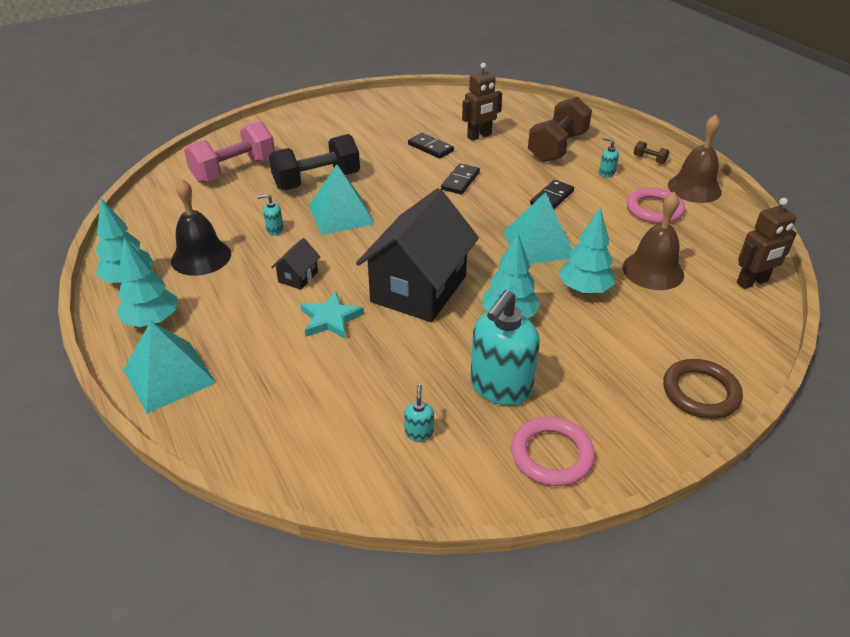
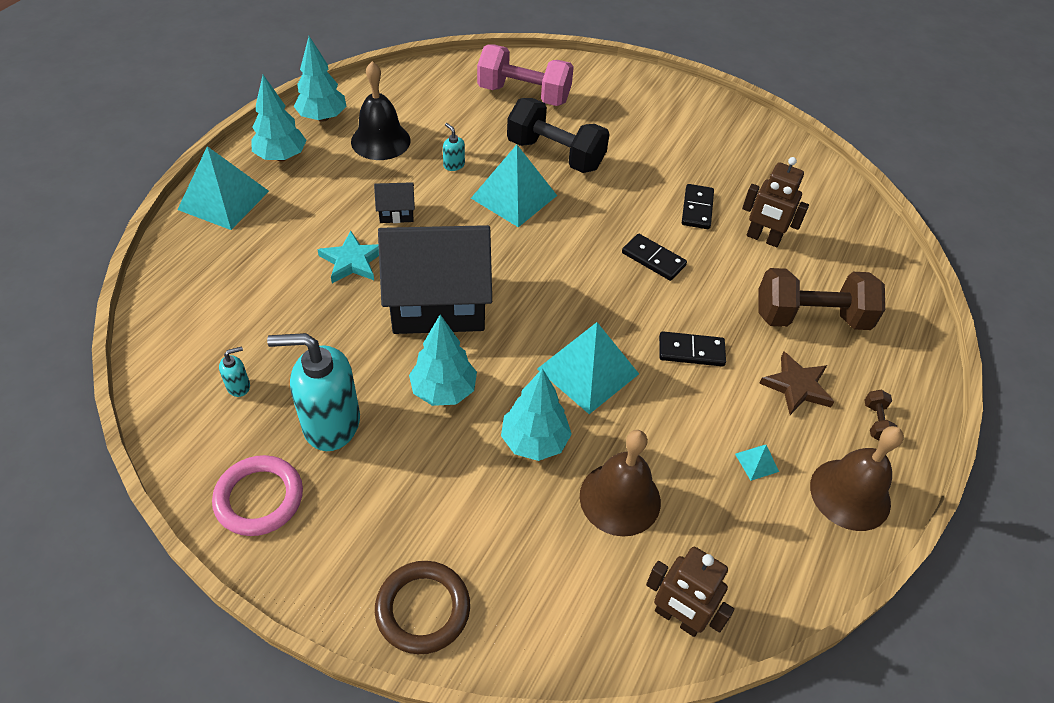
camera: 55 degrees right, 10 degrees up
black domino [441,163,480,194] -> black domino turned 45 degrees clockwise [622,234,687,281]
turquoise soap dispenser [599,137,619,177] -> brown star [759,352,834,415]
pink ring [627,187,685,224] -> turquoise pyramid [735,445,779,481]

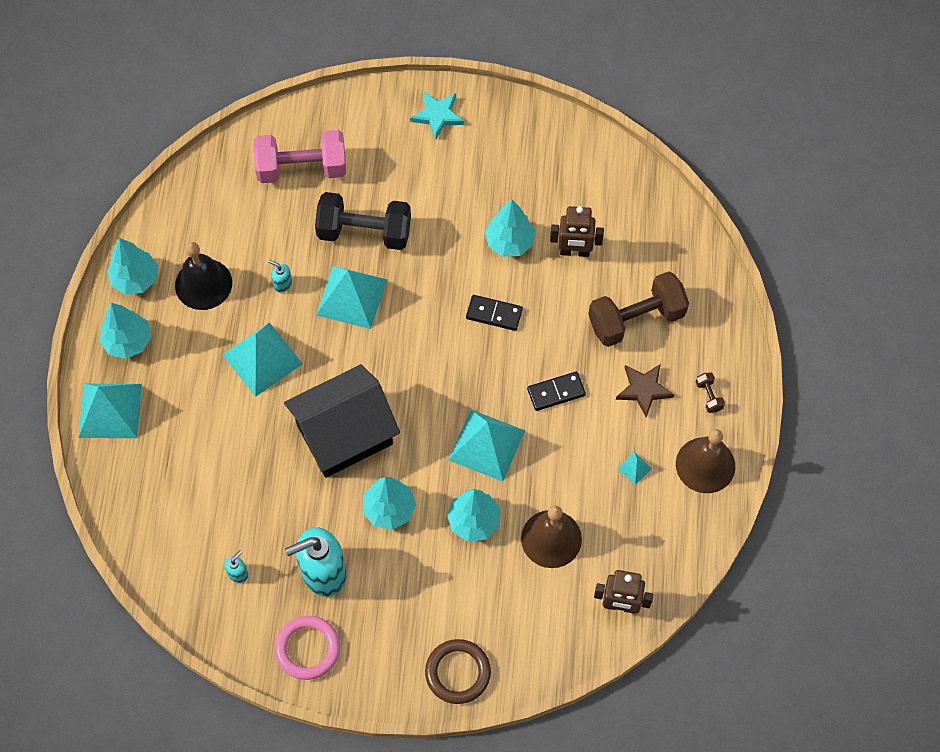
camera: 20 degrees left, 15 degrees up
turquoise star [317,231,379,283] -> turquoise star moved to [410,92,464,140]
black house [374,182,415,223] -> turquoise pyramid [222,322,303,397]
black domino [682,184,714,229] -> turquoise tree [485,200,535,257]

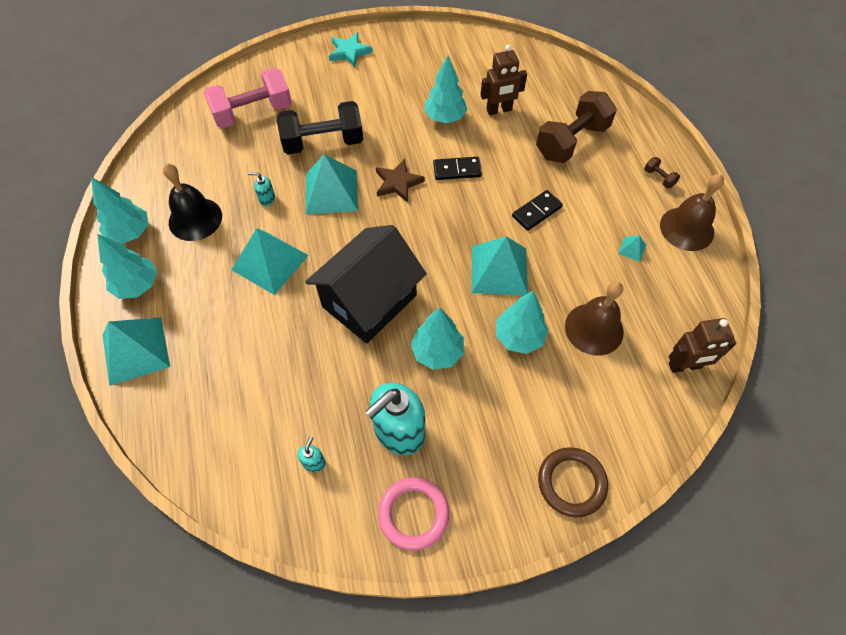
camera: 20 degrees left, 5 degrees down
brown star [616,364,674,418] -> brown star moved to [376,159,425,203]

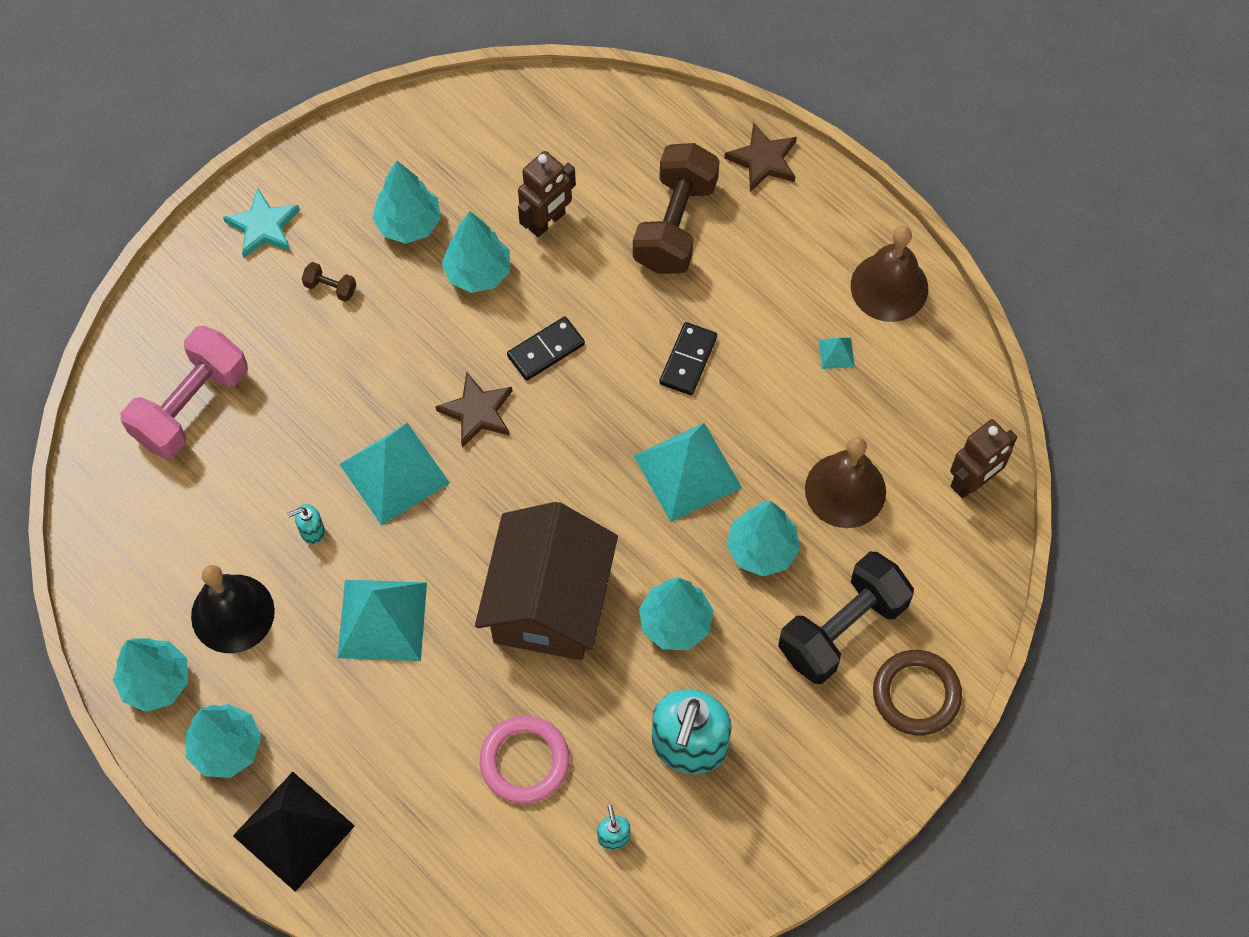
camera: 30 degrees left, 5 degrees up
turquoise pyramid [103,317,170,386] -> black pyramid [233,772,355,892]
black dumbbell [277,101,363,154] -> black dumbbell moved to [778,552,914,684]
black house [305,225,427,344] -> brown house [475,502,618,660]
pink ring [378,477,449,551] -> pink ring moved to [480,716,570,804]
brown dumbbell [644,157,680,188] -> brown dumbbell moved to [302,262,356,302]
none -> turquoise tree [372,161,441,244]
none -> brown star [724,122,797,192]

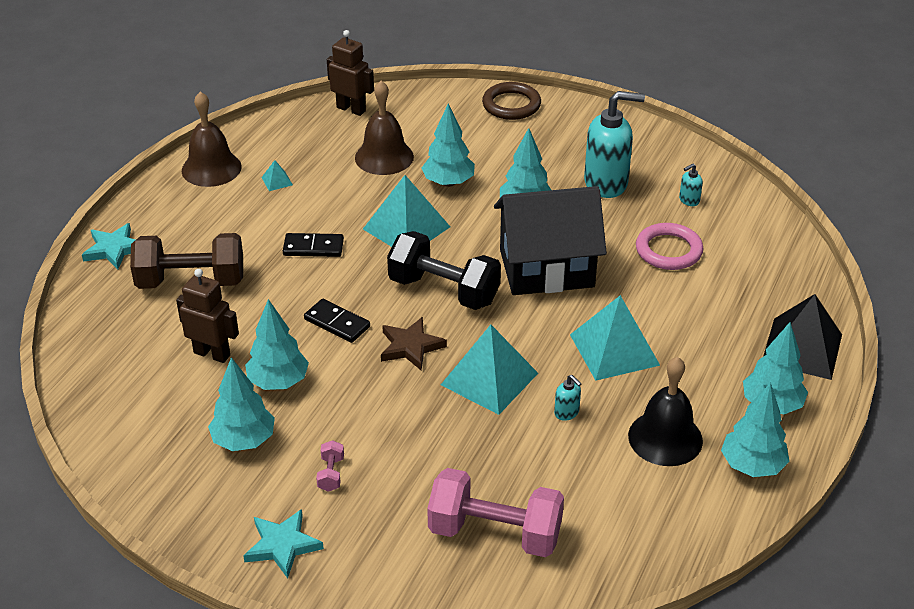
camera: 110 degrees left, 25 degrees down
brown dumbbell [302,262,356,302] -> pink dumbbell [316,440,344,492]
brown house [475,502,618,660] -> black house [494,186,607,295]
brown star [724,122,797,192] -> turquoise star [82,223,135,270]
black dumbbell [778,552,914,684] -> black dumbbell moved to [387,231,501,310]

